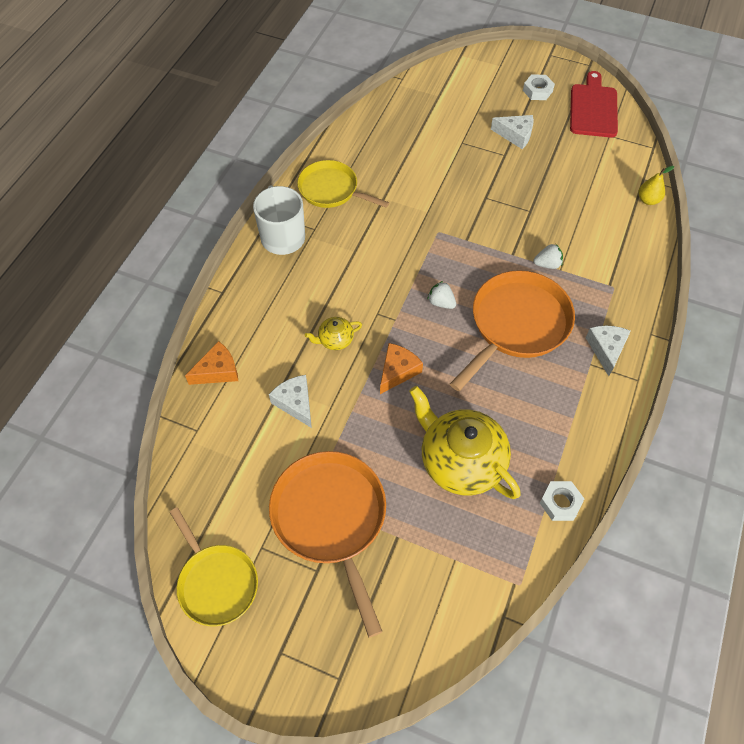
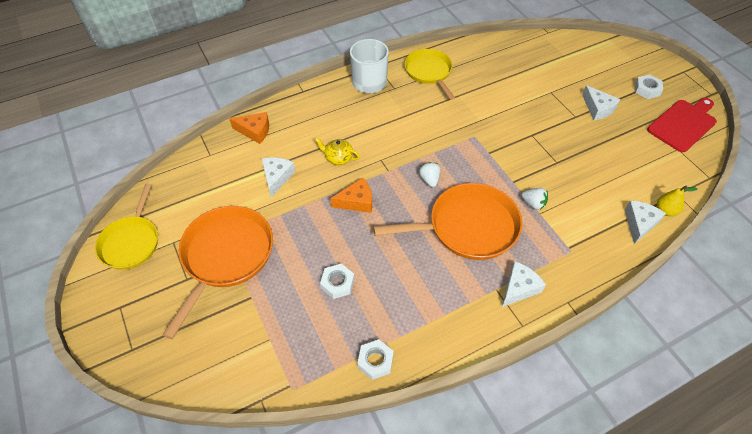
camera: 40 degrees right, 5 degrees down
yellow teapot [409,386,521,499] -> white nut [320,263,354,299]
none -> white cheese [625,201,666,244]

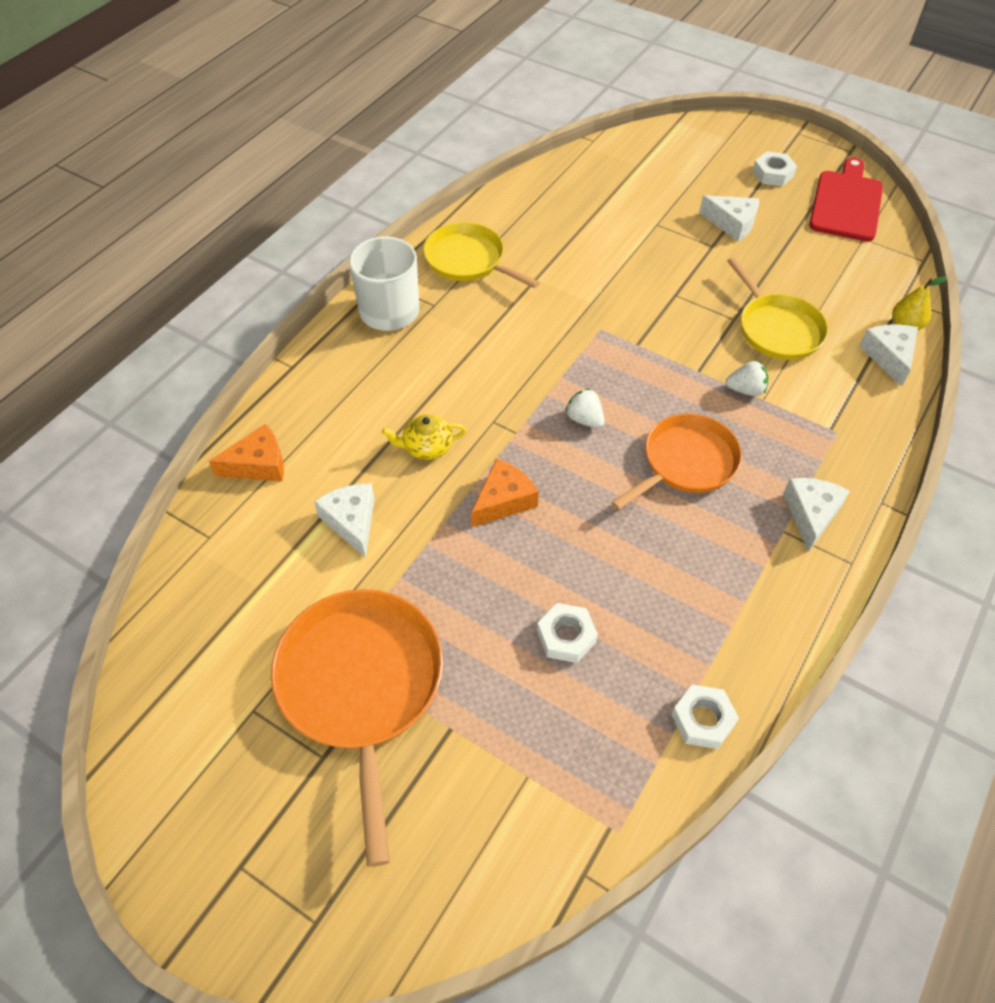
camera: 30 degrees left, 0 degrees up
yellow pan [95,184,158,270] -> yellow pan moved to [728,257,828,360]
orange pan [373,183,522,260] -> orange pan [611,414,742,510], size x0.66

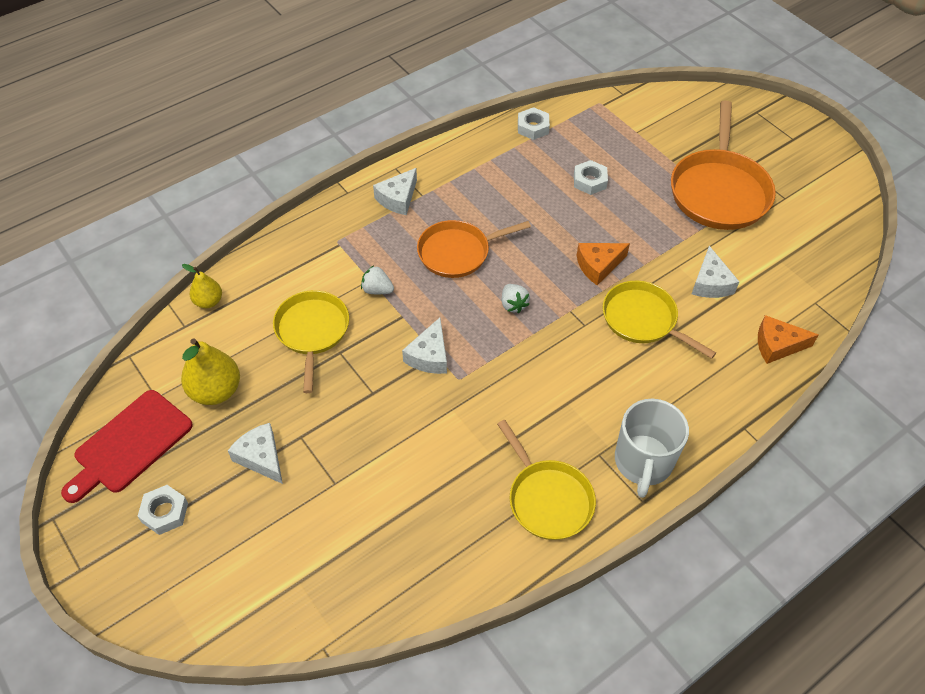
camera: 160 degrees left, 0 degrees up
yellow teapot [382,414,466,460] -> yellow pan [603,281,716,359]
white cheese [859,324,918,387] -> white cheese moved to [402,318,447,374]
none -> yellow pear [181,338,240,405]

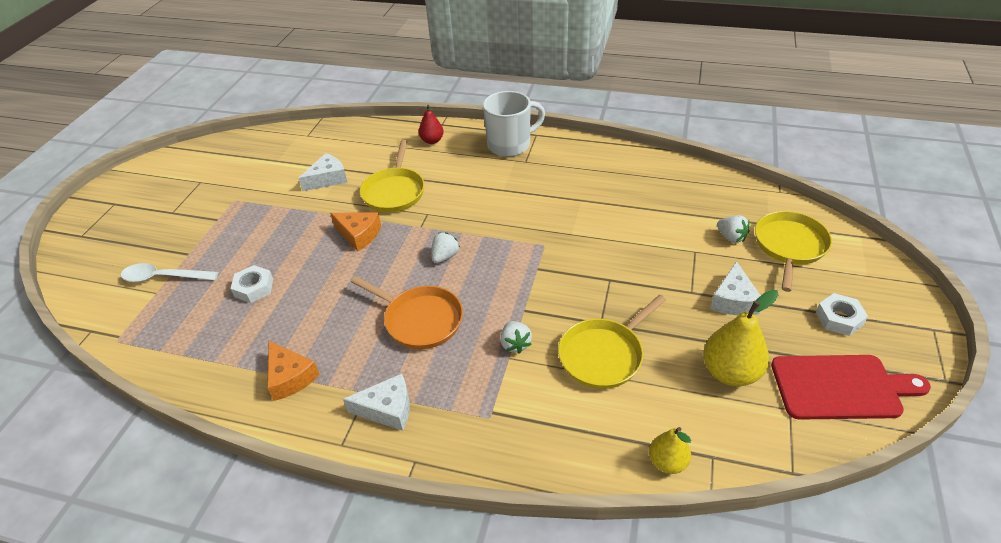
camera: 125 degrees left, 10 degrees down
white cheese [402,318,447,374] -> none
yellow pan [497,420,596,540] -> yellow pan moved to [755,211,832,292]
white nut [518,107,550,140] -> none
orange pan [671,100,776,230] -> none
orange cheese [758,315,819,364] -> orange cheese moved to [267,341,320,401]
none -> white spoon [121,263,218,282]
none -> red pear [419,105,444,144]
none -> white strawberry [717,215,750,243]

